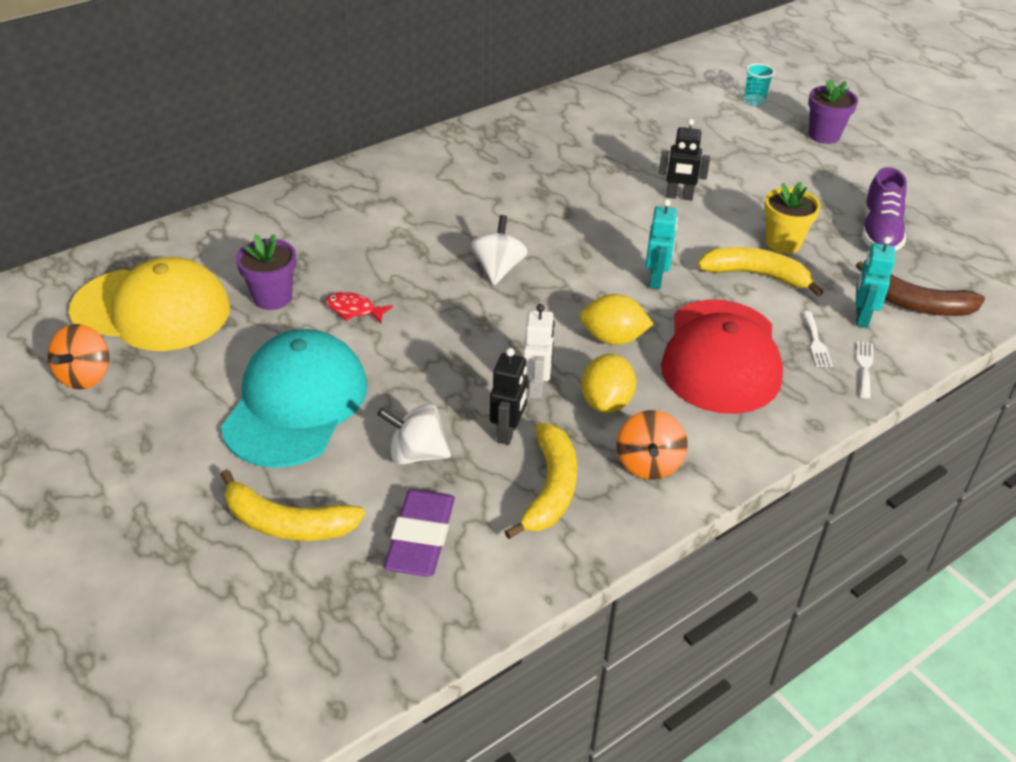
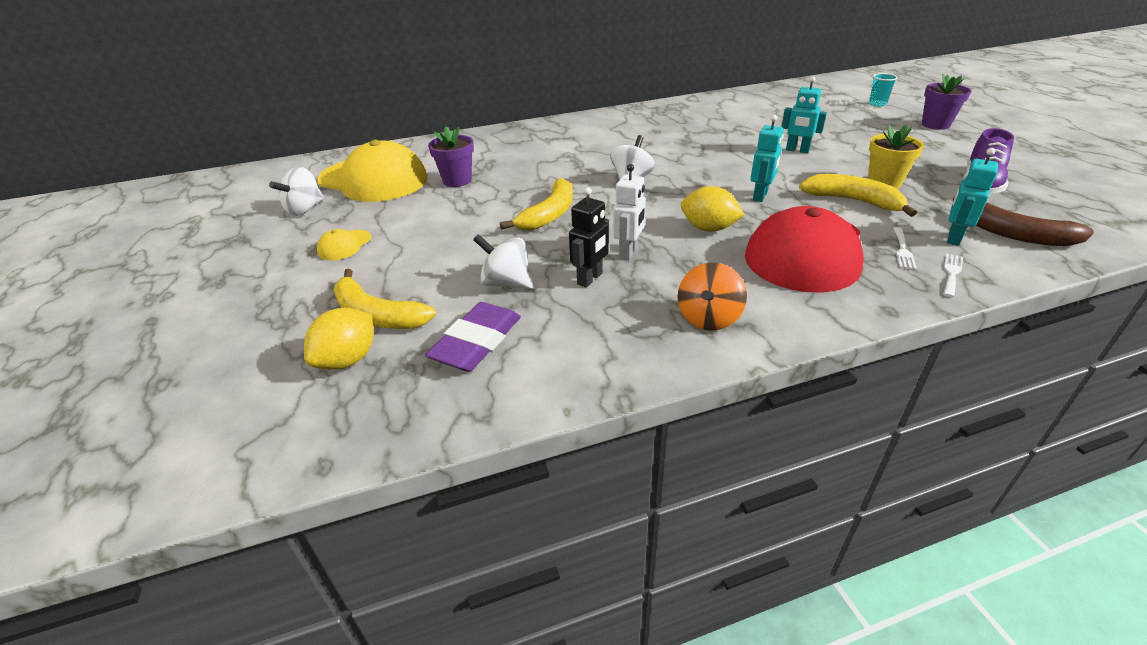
camera: 20 degrees right, 5 degrees down
orange spinning top [48,324,109,390] -> white spinning top [269,167,324,216]
turquoise cap [221,329,367,468] -> none
red fish [325,292,393,323] -> none
yellow banana [504,423,577,539] -> yellow banana moved to [500,178,573,230]
yellow lemon [581,354,636,413] -> yellow lemon moved to [304,308,374,370]
black robot [659,119,710,201] -> turquoise robot [781,77,827,153]
none -> yellow cap [317,229,372,260]

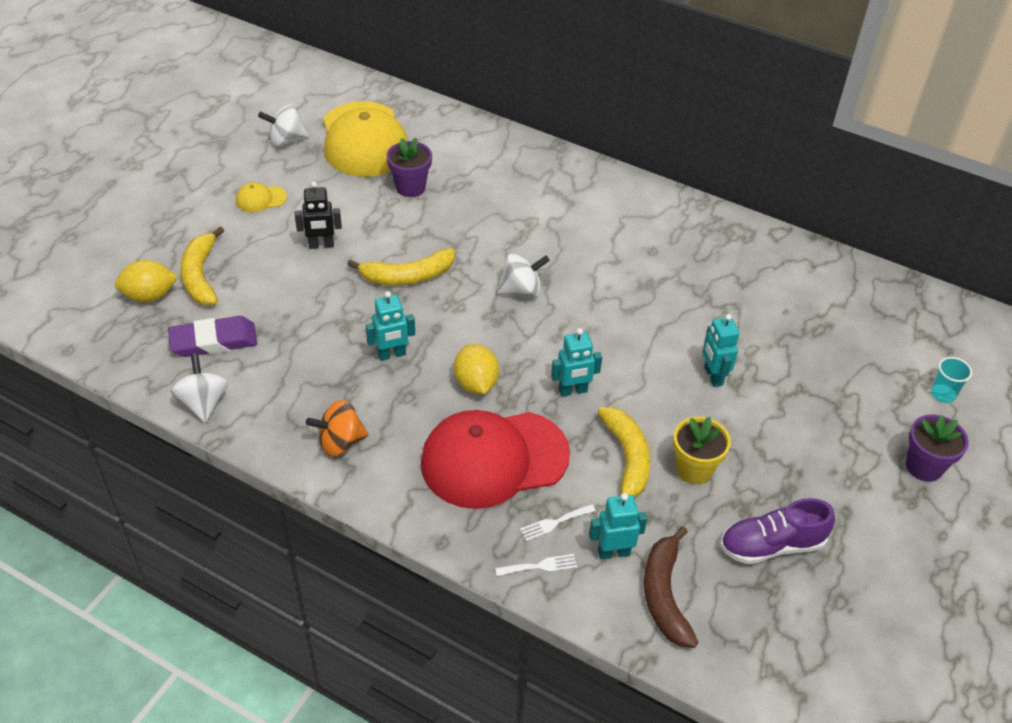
camera: 45 degrees right, 10 degrees up
white spinning top [473,234,533,289] -> white spinning top moved to [171,354,228,423]
black robot [569,187,609,287] -> black robot moved to [295,182,342,249]
white robot [613,164,646,260] -> turquoise robot [366,291,415,361]

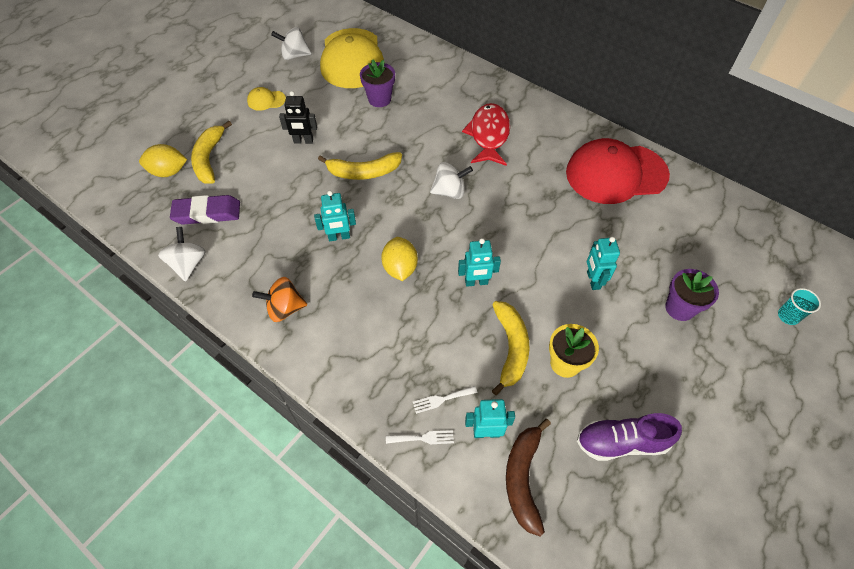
camera: 10 degrees right, 10 degrees up
red cap [421,410,570,509] -> red cap moved to [566,138,670,204]
purple flower pot [906,414,969,482] -> purple flower pot moved to [665,269,719,321]
none -> red fish [462,103,510,166]

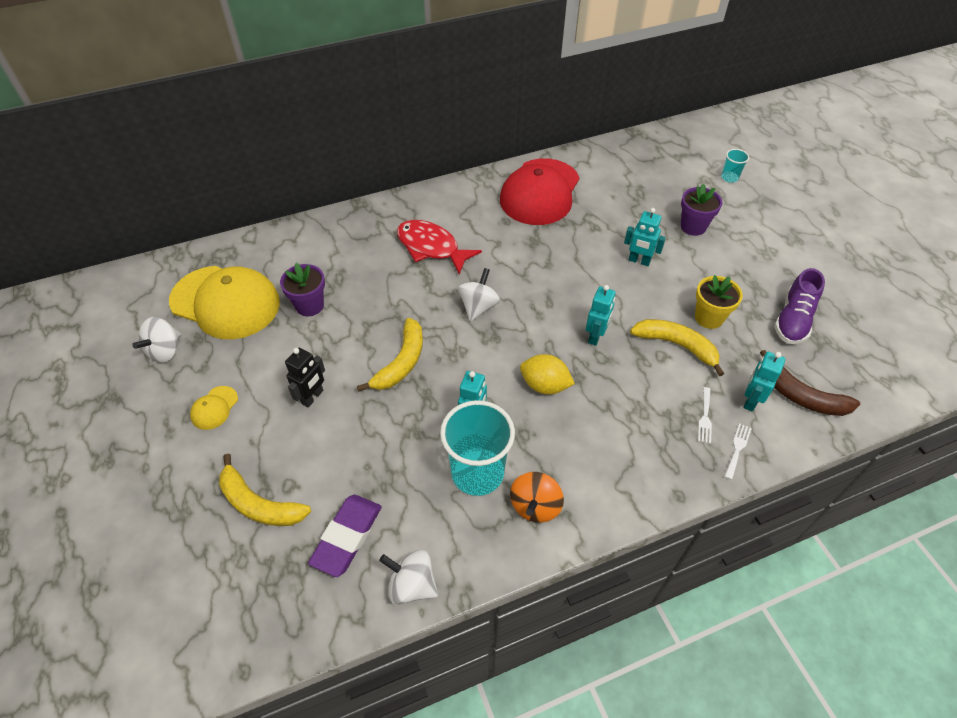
camera: 60 degrees left, 5 degrees down
yellow lemon [139,144,187,177] -> none
none -> turquoise cup [440,400,515,496]

